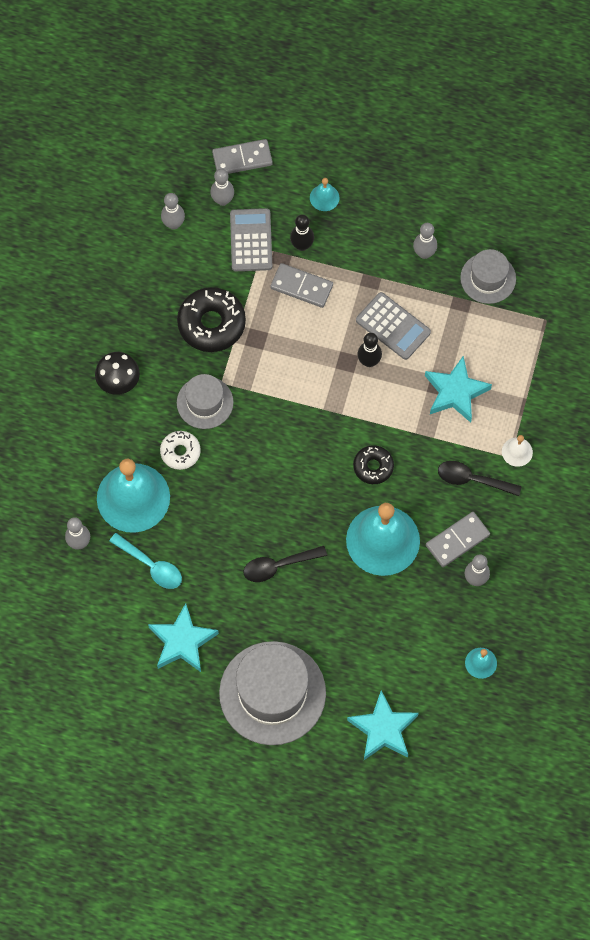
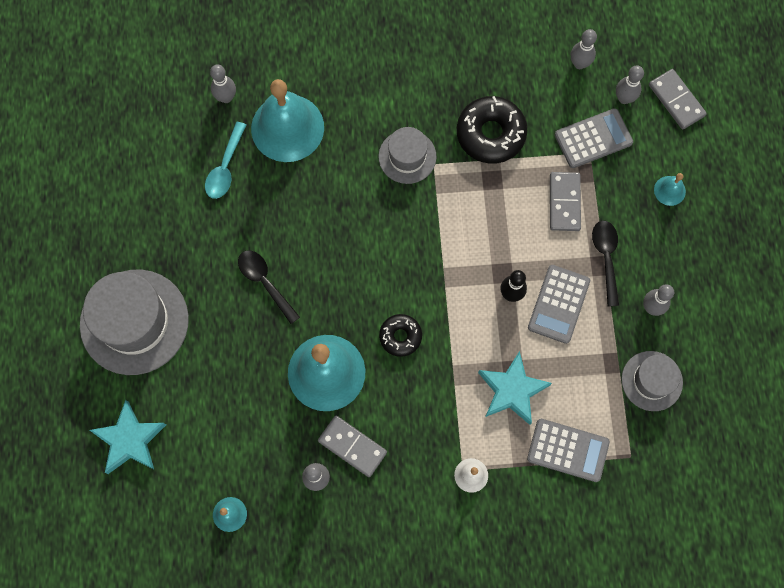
camera: 70 degrees right, 5 degrees up
black mushroom [95,352,140,395] -> none
turquoise star [148,603,219,672] -> none
white donut [160,431,201,470] -> none
black bowling pin [290,215,314,251] -> none
black spoon [438,461,522,496] -> black spoon moved to [592,221,619,307]
none -> grey calculator [527,419,610,482]

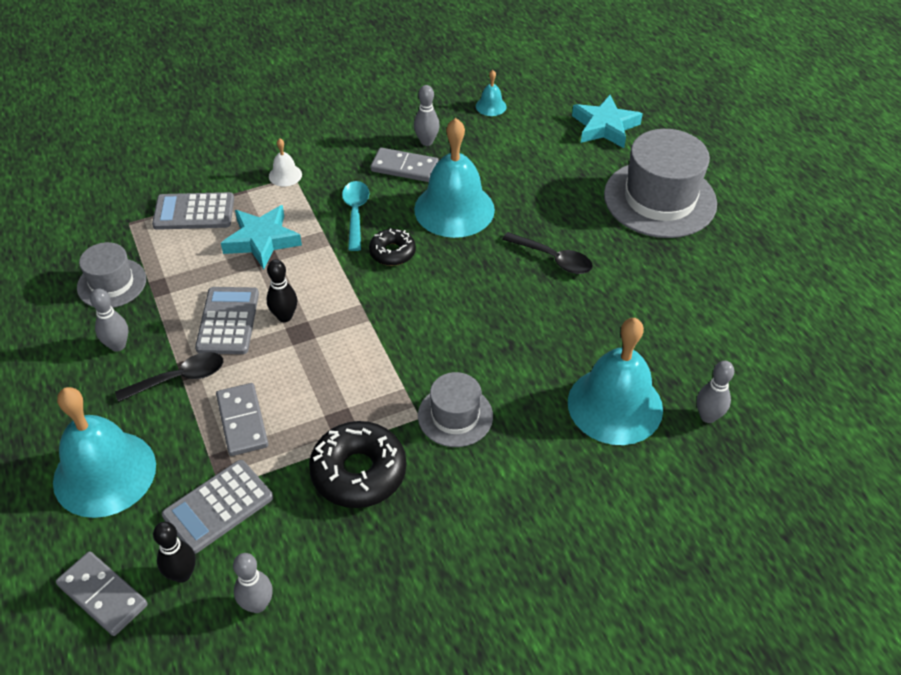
camera: 160 degrees right, 25 degrees down
turquoise spoon [205,122,246,199] -> turquoise spoon moved to [342,181,369,251]
black spoon [592,221,619,307] -> black spoon turned 90 degrees counterclockwise [115,352,223,402]
grey bowling pin [616,65,644,104] -> black bowling pin [153,522,196,583]
turquoise bell [654,173,686,206] -> turquoise bell [53,387,156,518], size x2.35

